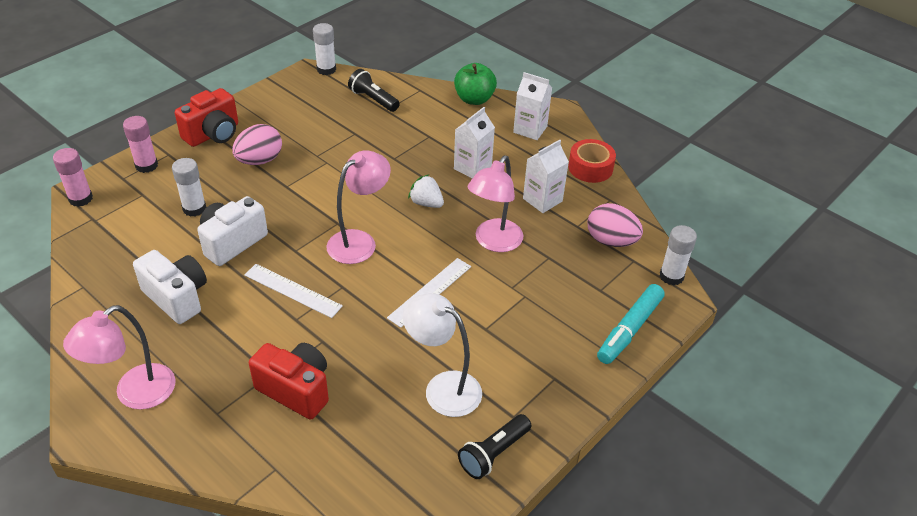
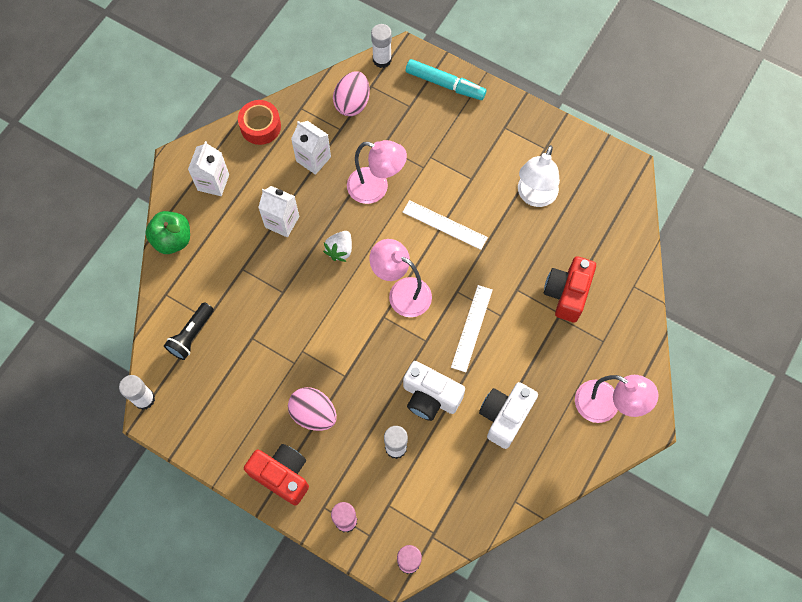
camera: 100 degrees left, 25 degrees up
black flashlight [458,414,531,479] -> none

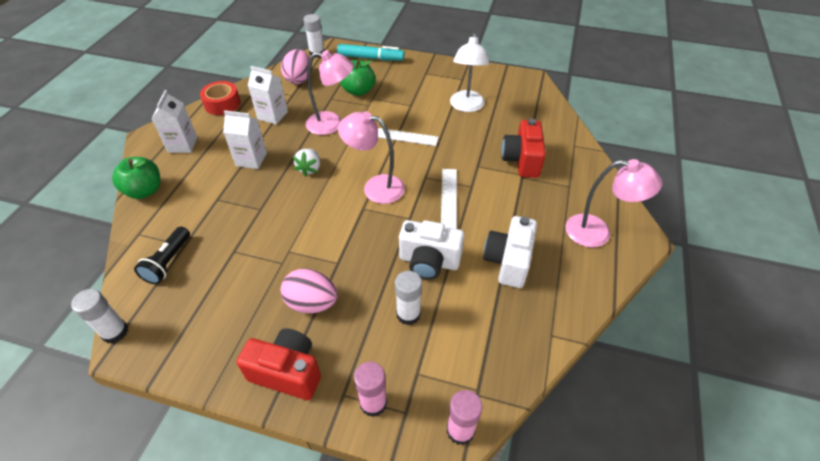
camera: 15 degrees left, 20 degrees down
none -> green apple [340,59,375,96]

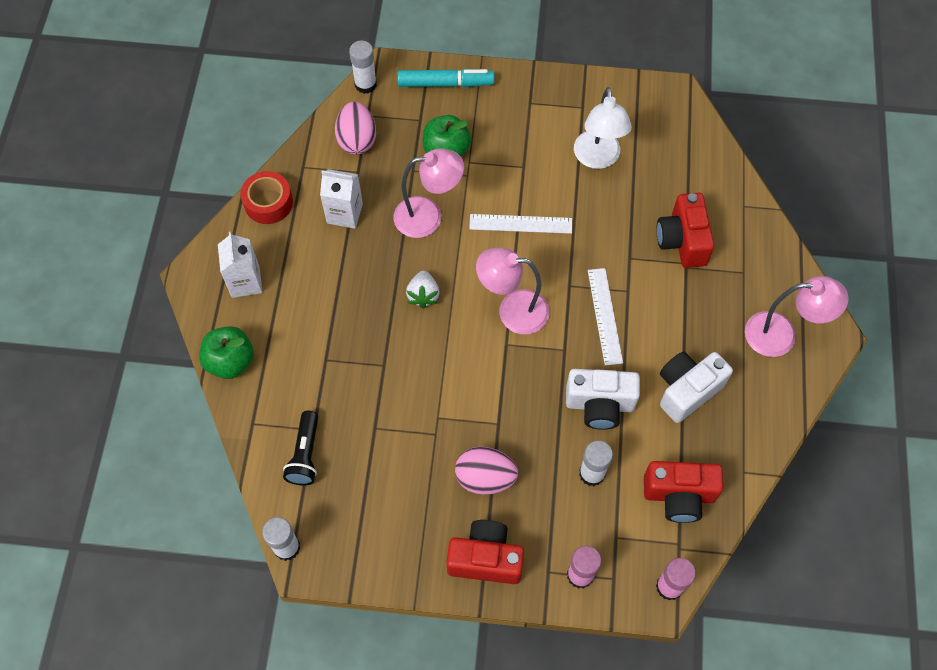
camera: 10 degrees left, 15 degrees up
white carton [223,110,267,169] -> none
white camera [483,216,537,288] -> white camera turned 45 degrees clockwise [660,352,733,423]
none -> red camera [644,461,723,523]

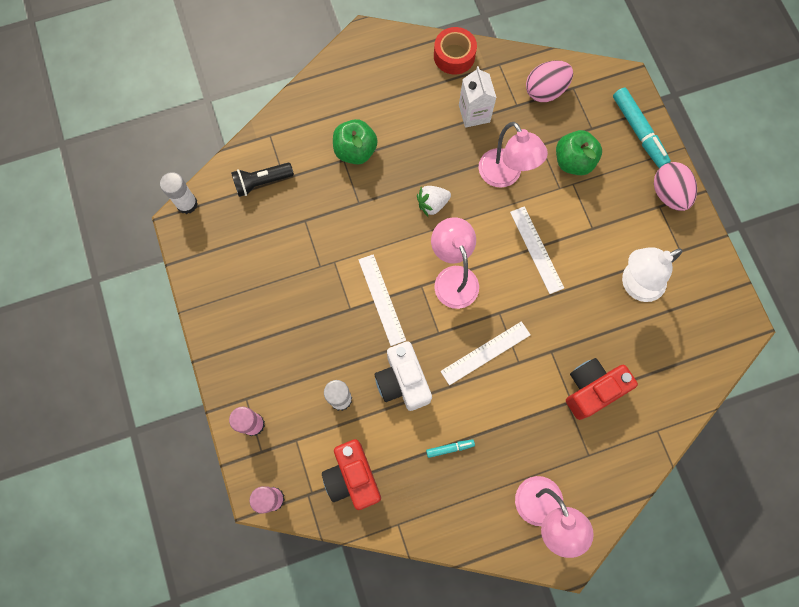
camera: 65 degrees right, 10 degrees up
green apple [199,326,254,379] -> green apple moved to [333,119,378,164]
white carton [218,232,262,298] -> none
white glue stick [349,41,377,94] -> none
red camera [446,520,524,584] -> none
pink egg [455,447,518,495] -> pink egg moved to [654,162,697,211]
white camera [660,352,733,423] -> turquoise marker [426,439,475,458]
none -> white ruler [359,254,406,346]

